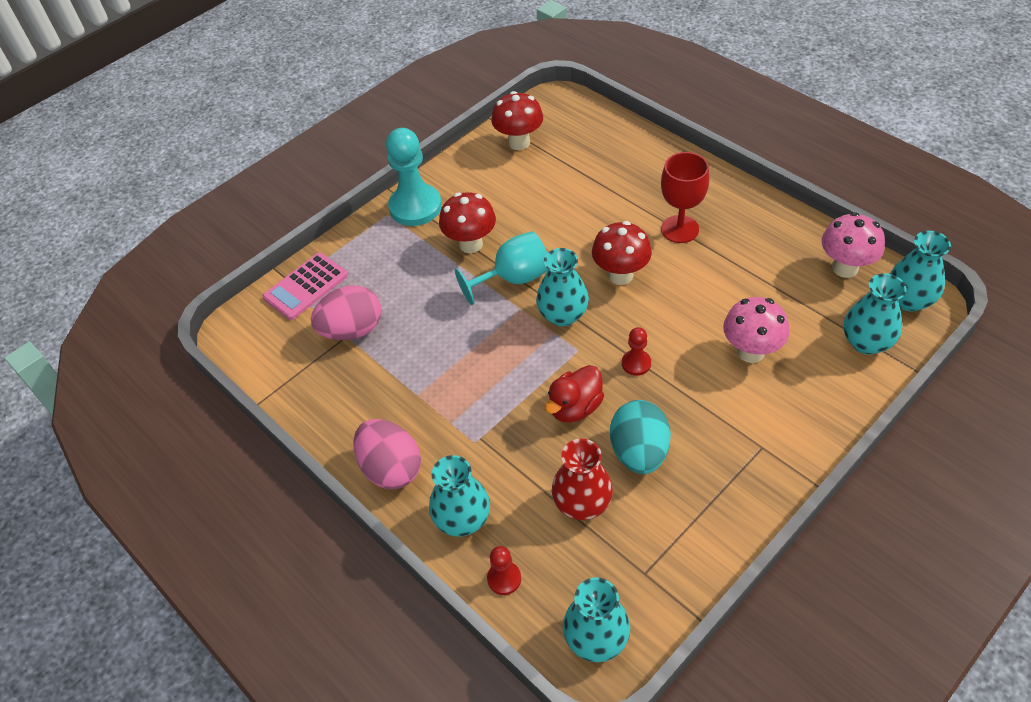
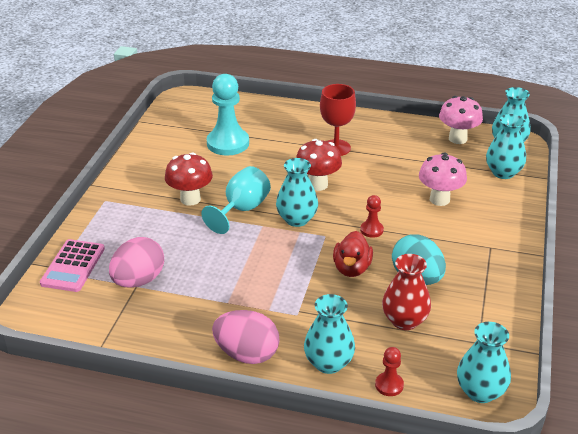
camera: 35 degrees left, 15 degrees down
turquoise pawn [386,128,442,226] -> turquoise pawn moved to [206,74,249,156]
red mushroom [491,91,543,150] -> none

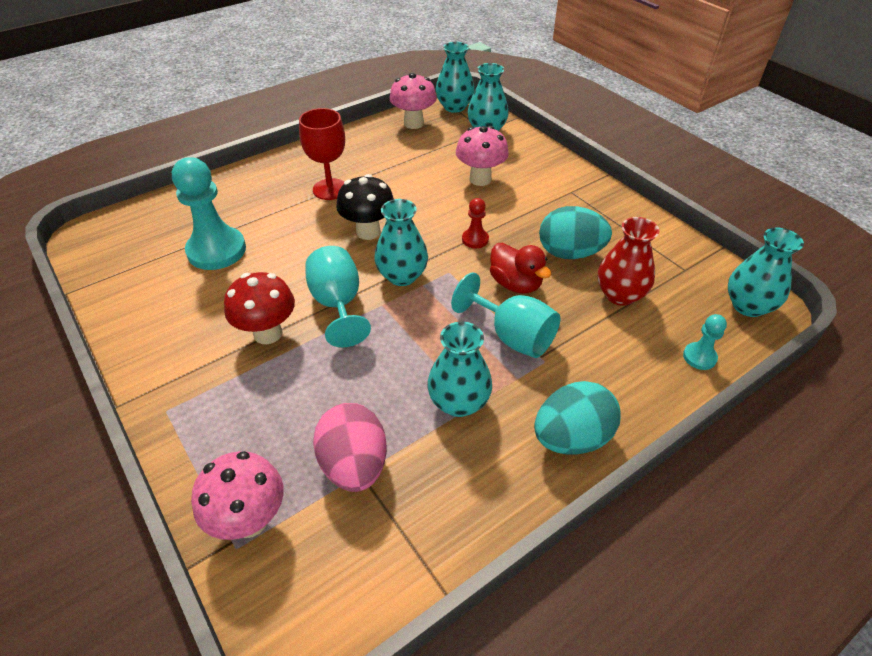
camera: 50 degrees left, 10 degrees up
pink calculator [40,239,105,292] -> pink mushroom [191,451,284,540]
pink egg [212,310,280,364] -> turquoise egg [534,381,621,455]
red mushroom [296,139,342,191] -> black mushroom [336,174,394,240]
turquoise vase [304,294,355,374] -> turquoise vase moved to [427,321,492,417]
red pawn [375,347,404,396] -> turquoise pawn [683,314,727,370]
none -> turquoise goblet [451,272,560,358]

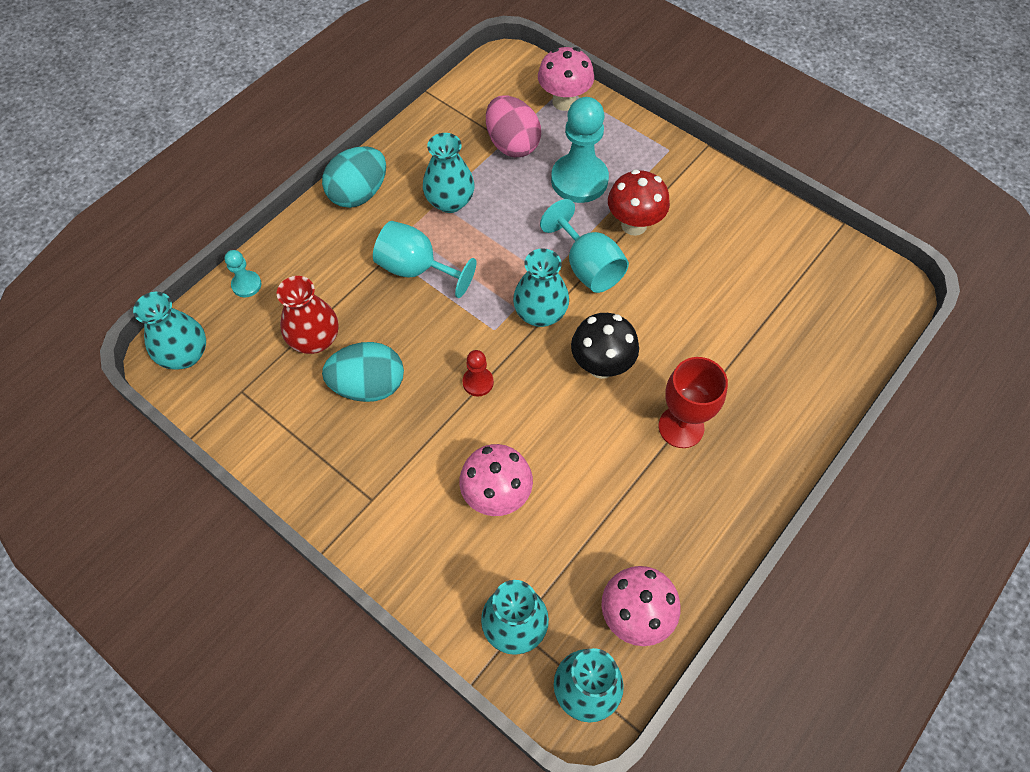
camera: 165 degrees right, 15 degrees up
turquoise pawn [172,157,246,270] -> turquoise pawn moved to [551,97,609,203]
red duck [490,243,552,294] -> none

